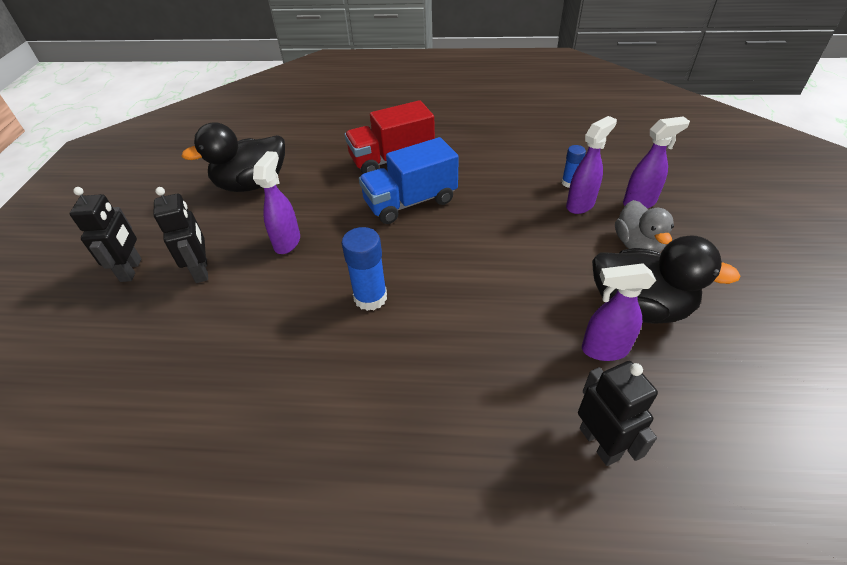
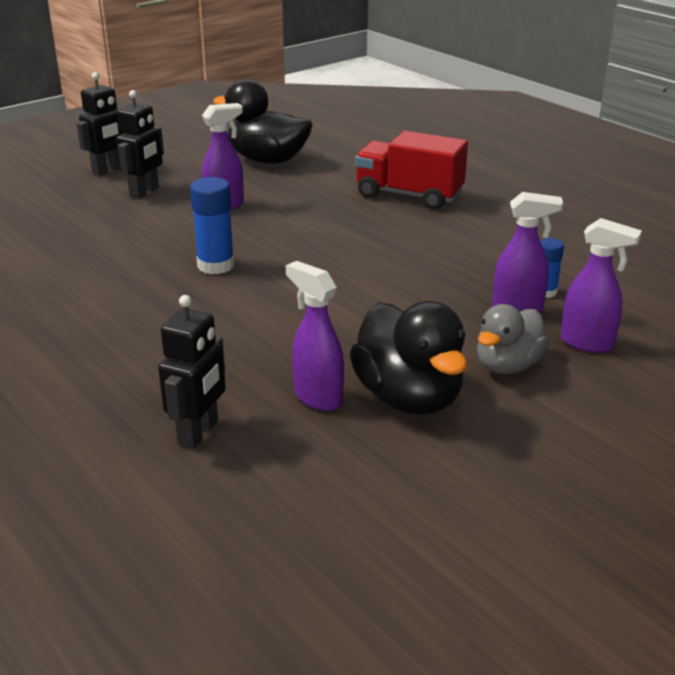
camera: 45 degrees right, 15 degrees down
blue truck [359,137,459,224] -> none

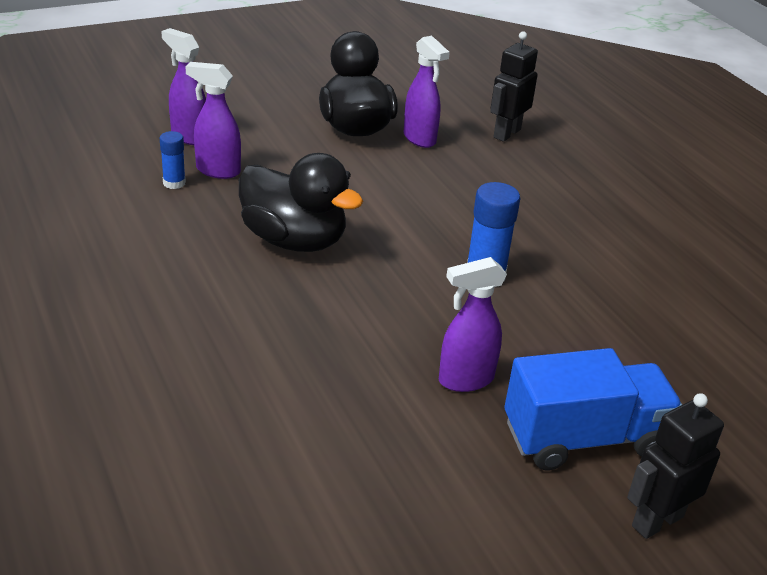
camera: 170 degrees left, 5 degrees up
black robot [116,90,164,199] -> blue truck [504,348,682,470]
black duck [213,79,313,163] -> black duck moved to [239,153,363,252]
red truck [355,131,468,209] -> none
grey duck [477,304,549,374] -> none

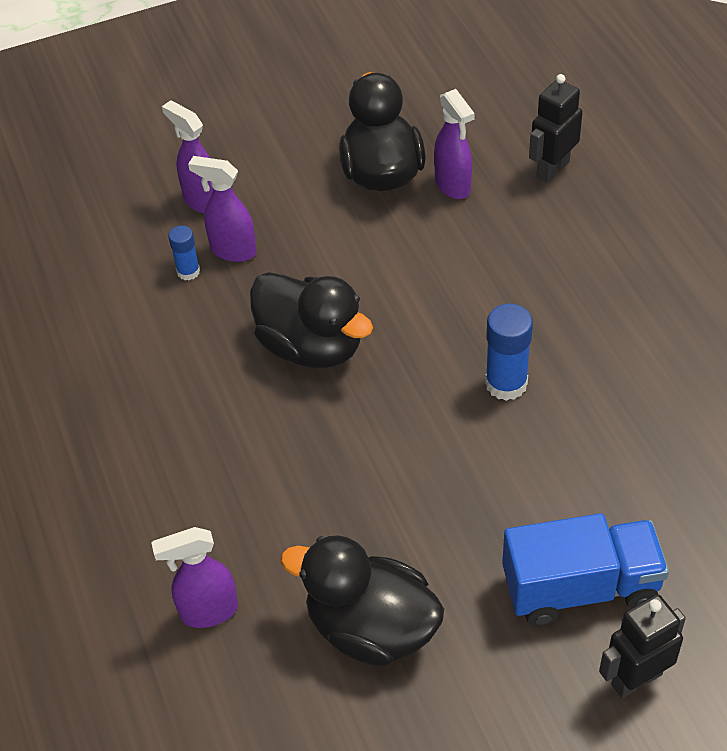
camera: 10 degrees right, 15 degrees up
purple spray bottle [439,257,507,392] -> purple spray bottle moved to [151,527,238,628]
none -> black duck [280,535,444,666]

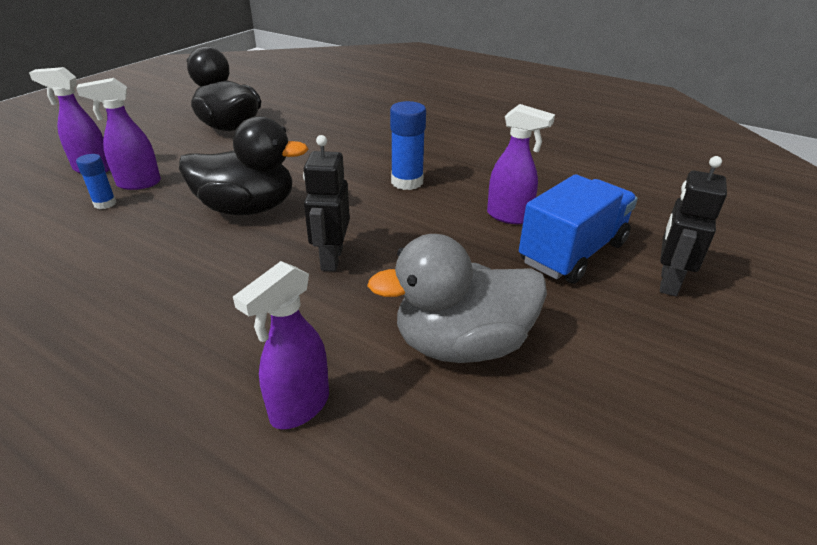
camera: 40 degrees left, 15 degrees down
black duck [280,535,444,666] -> grey duck [367,234,547,363]
purple spray bottle [434,89,475,199] -> purple spray bottle moved to [487,104,555,224]
black robot [529,74,583,183] -> black robot moved to [303,135,350,271]

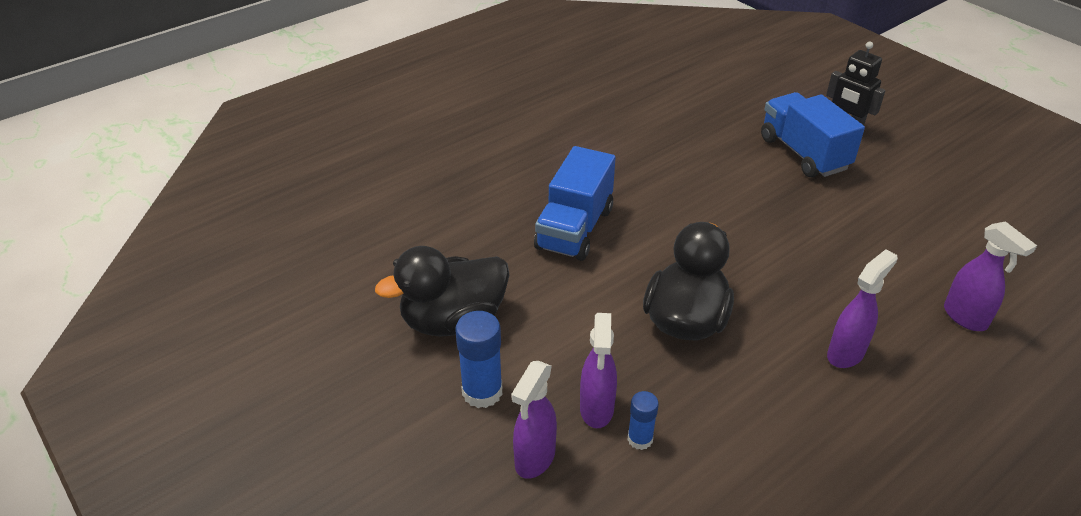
camera: 70 degrees left, 5 degrees up
black robot [303,135,350,271] -> none
grey duck [367,234,547,363] -> none
blue glue stick [390,101,426,190] -> blue glue stick moved to [455,311,503,408]
purple spray bottle [487,104,555,224] -> purple spray bottle moved to [827,249,898,368]
none -> blue truck [534,146,616,261]

